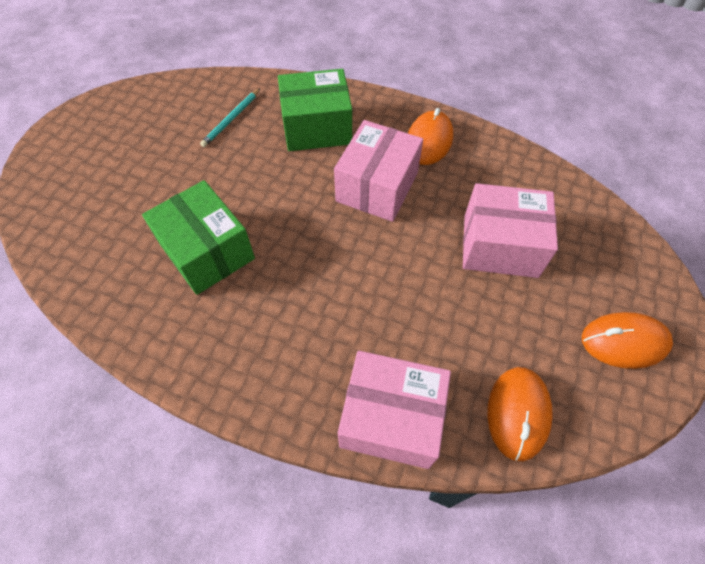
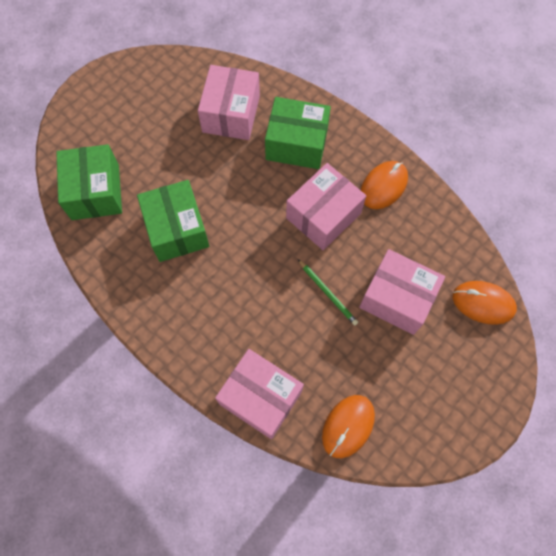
camera: 20 degrees right, 10 degrees up
turquoise pencil [200,88,260,147] -> pink box [198,65,260,140]
orange mouse [582,312,673,369] -> orange mouse moved to [453,281,517,325]
none -> green box [56,144,122,220]
none -> green pencil [298,259,358,326]

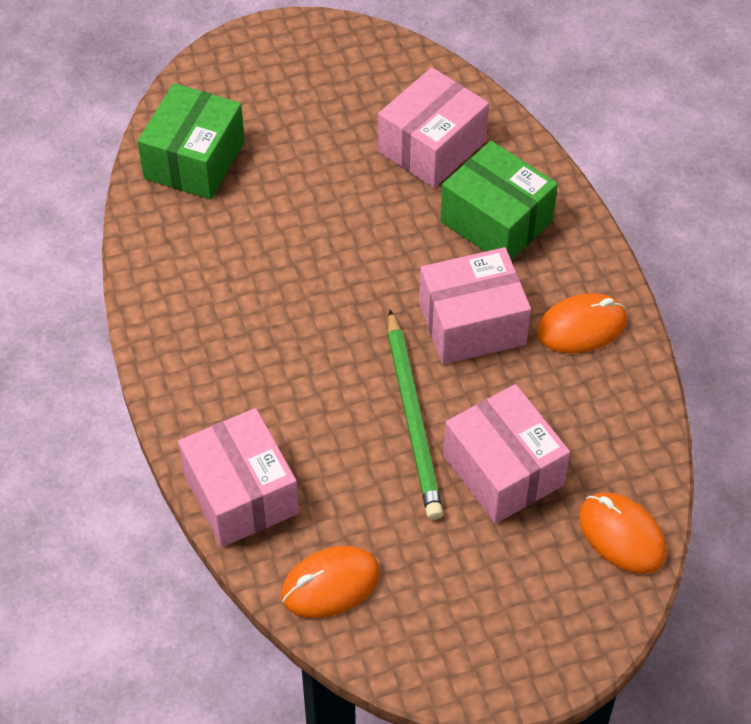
camera: 30 degrees right, 15 degrees down
green box [137,180,209,262] -> none
green pencil [298,259,358,326] -> green pencil [388,310,443,520], size x1.82

